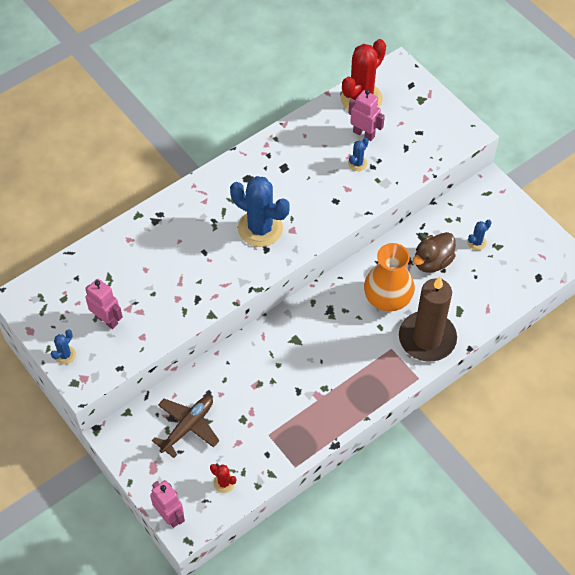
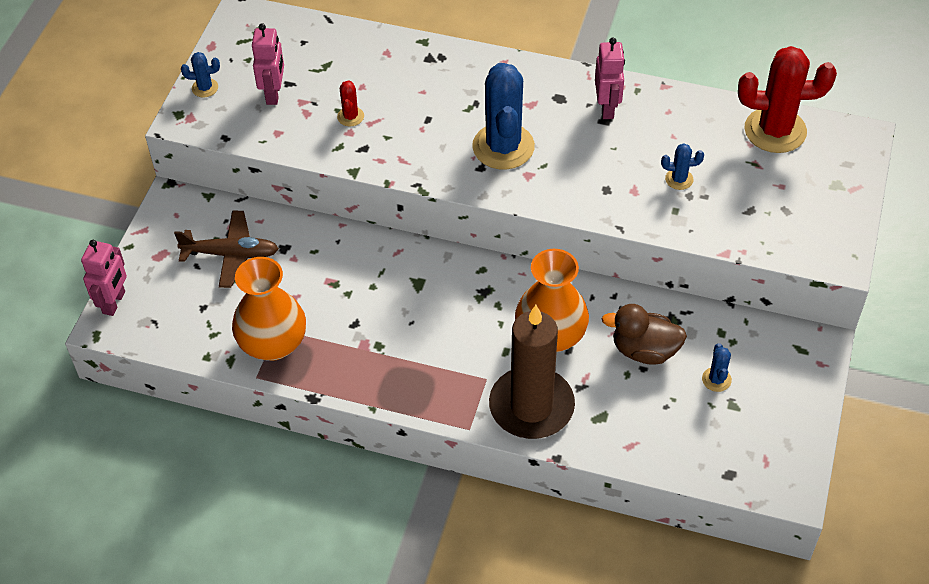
camera: 55 degrees right, 5 degrees down
red cactus [210,464,236,493] -> red cactus moved to [337,80,364,127]
pink robot [348,89,385,141] -> pink robot moved to [595,38,625,119]
blue cactus [467,220,491,251] -> blue cactus turned 75 degrees clockwise [702,343,732,392]
none -> orange vase [232,257,306,361]

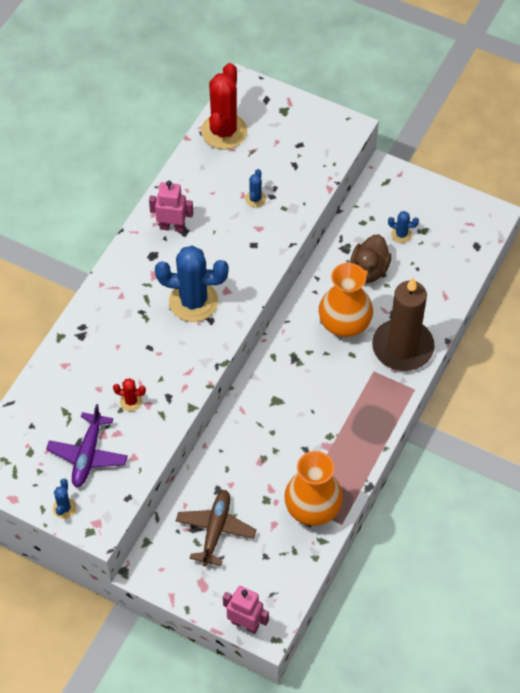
camera: 80 degrees left, 5 degrees up
pink robot [252,23,284,105] -> purple plane [46,404,128,487]

